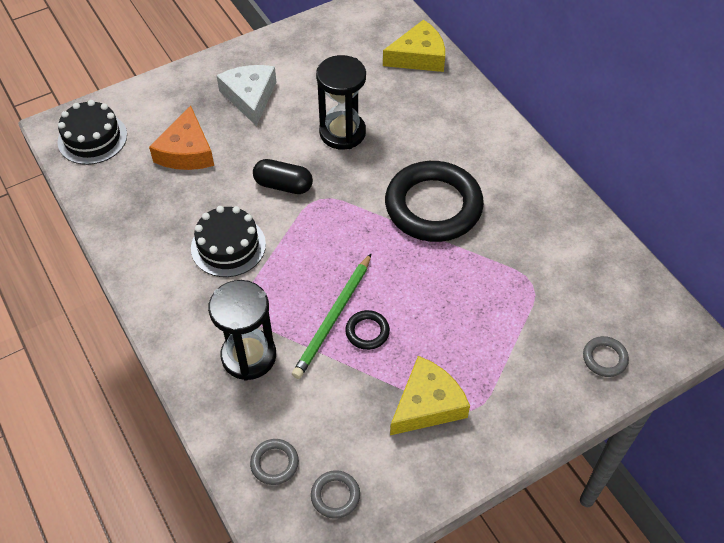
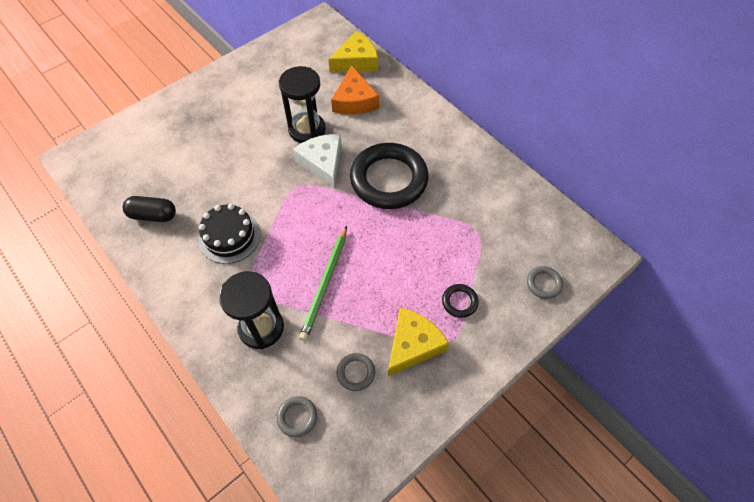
camera: 10 degrees left, 5 degrees up
black cake [57,100,127,165] -> none
orange cheese [149,106,214,170] -> orange cheese moved to [331,65,379,115]
white cheese [216,65,276,126] -> white cheese moved to [293,134,342,189]
black capsule [253,159,313,194] -> black capsule moved to [123,196,176,222]
grey ring [311,470,360,519] -> grey ring moved to [336,353,375,391]
black ring [345,310,390,350] -> black ring moved to [442,284,479,318]

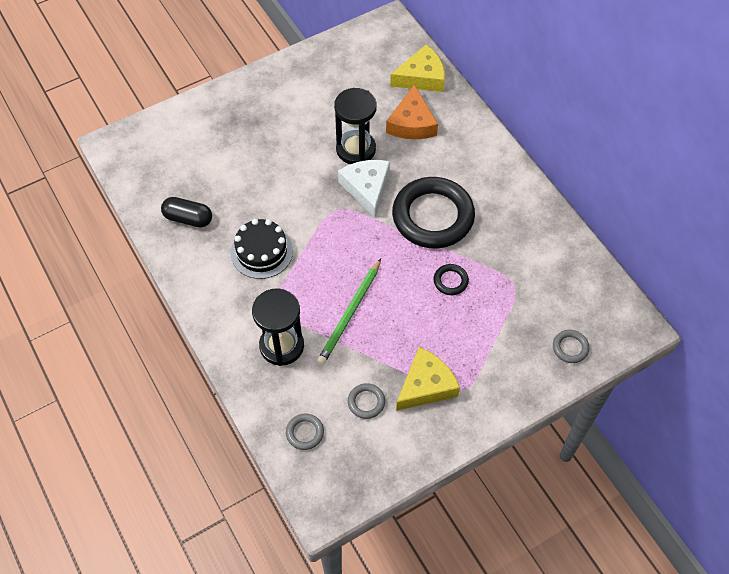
camera: 10 degrees right, 0 degrees up
black ring [442,284,479,318] -> black ring moved to [434,264,469,295]

